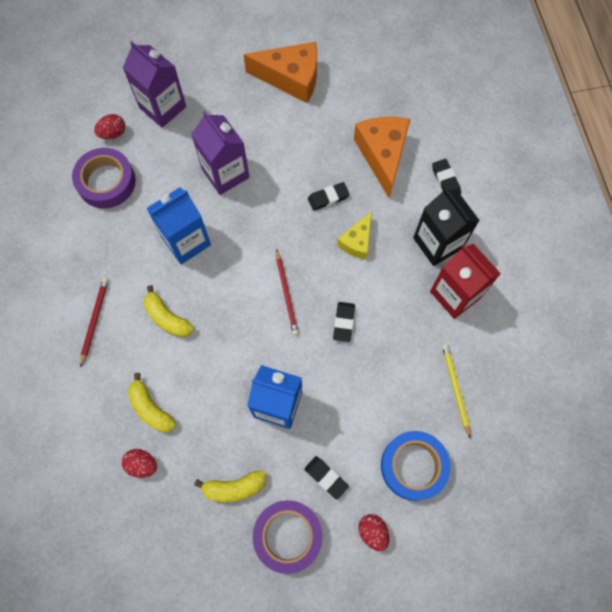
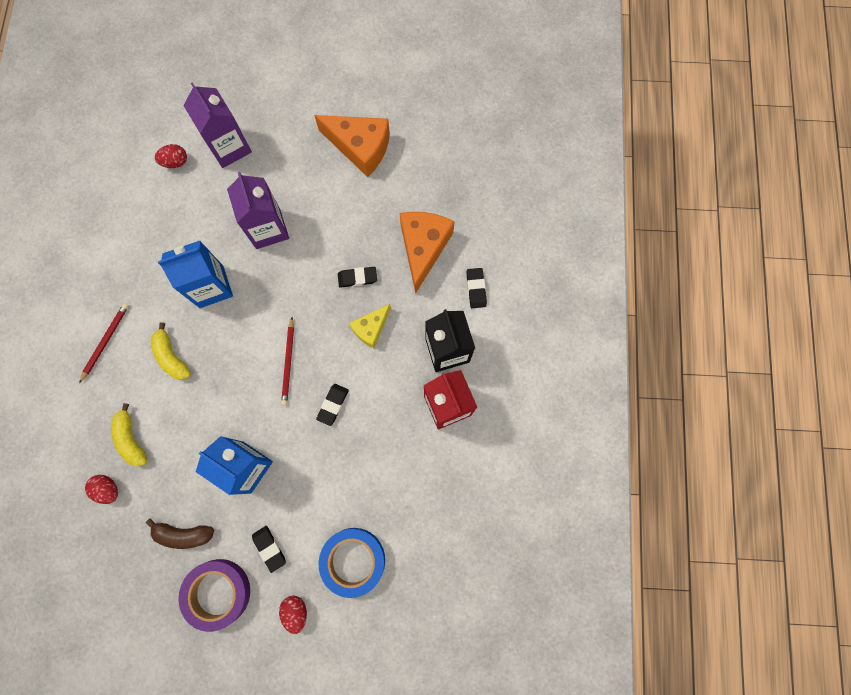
camera: 15 degrees right, 5 degrees up
purple tape [72,148,136,209] -> none
yellow banana [194,470,266,502] -> brown banana [146,518,214,549]
yellow pencil [442,344,471,438] -> none

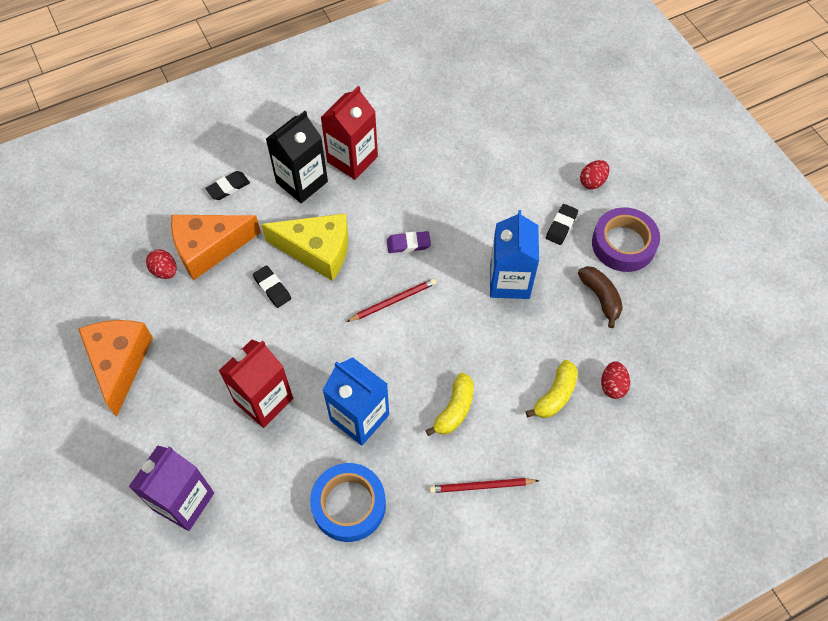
camera: 120 degrees left, 15 degrees down
red egg [155,144,187,168] -> red egg moved to [146,249,177,279]
purple carton [227,172,289,249] -> red carton [219,340,293,428]
black eraser [316,384,349,426] -> purple eraser [387,231,431,253]
blue tape [319,528,385,598] -> blue tape moved to [310,463,386,542]
yellow cheese [349,304,391,348] -> yellow cheese [261,213,348,281], size x1.72

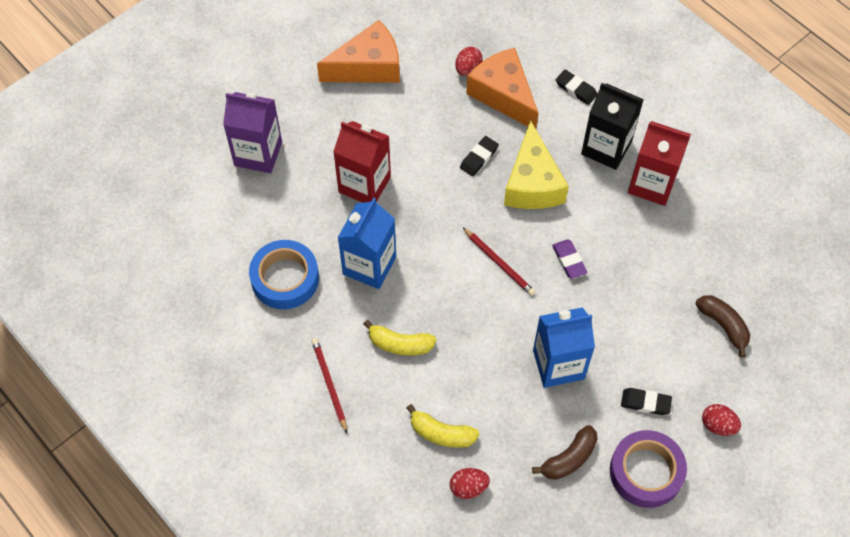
camera: 75 degrees right, 0 degrees up
none -> brown banana [695,295,750,357]

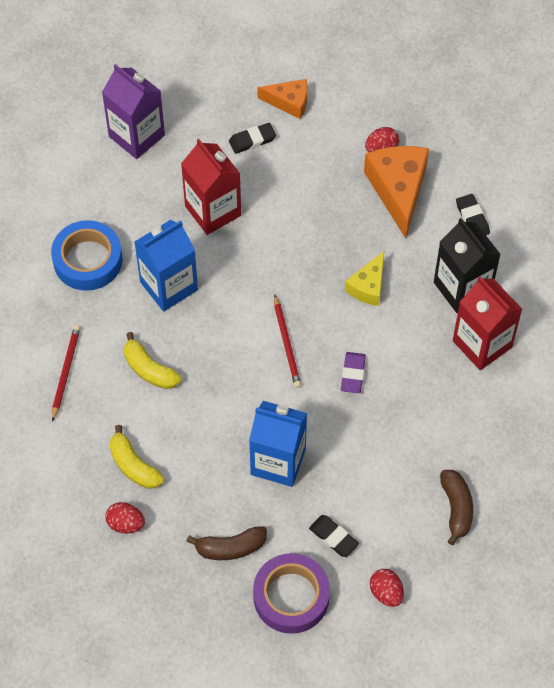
camera: 30 degrees right, 0 degrees up
orange cheese [317,20,400,83] -> orange cheese [257,79,307,119], size x0.58
black eraser [460,136,499,176] -> black eraser moved to [229,123,276,154]
yellow cheese [504,120,569,209] -> yellow cheese [345,251,384,306], size x0.58

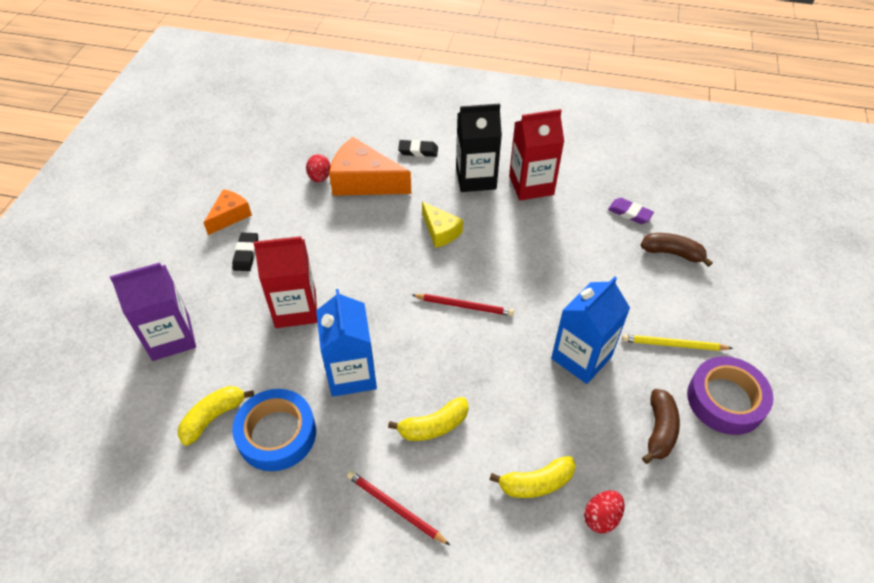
camera: 65 degrees left, 10 degrees down
black eraser [309,515,359,557] -> yellow pencil [622,334,733,351]
purple eraser [341,352,366,394] -> purple eraser moved to [608,198,654,224]
red egg [370,569,404,607] -> none
none -> yellow banana [178,386,254,446]

